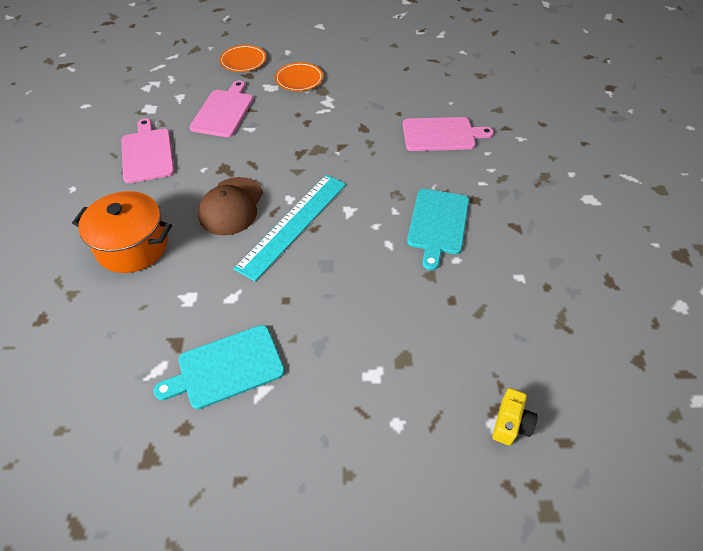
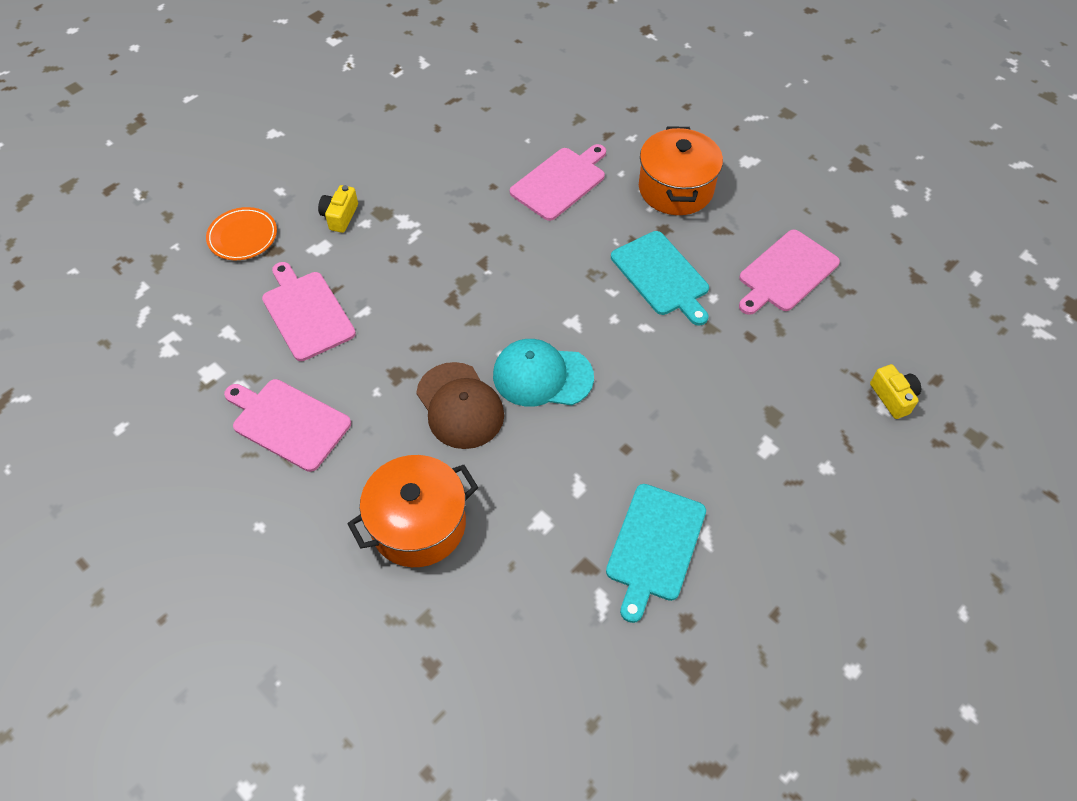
camera: 45 degrees left, 5 degrees up
turquoise ruler [234,175,346,281] -> turquoise cap [493,339,594,407]
orange plate [275,62,323,91] -> yellow camera [318,185,358,233]
none -> orange pot [639,126,723,215]
none -> pink cutting board [739,230,840,315]

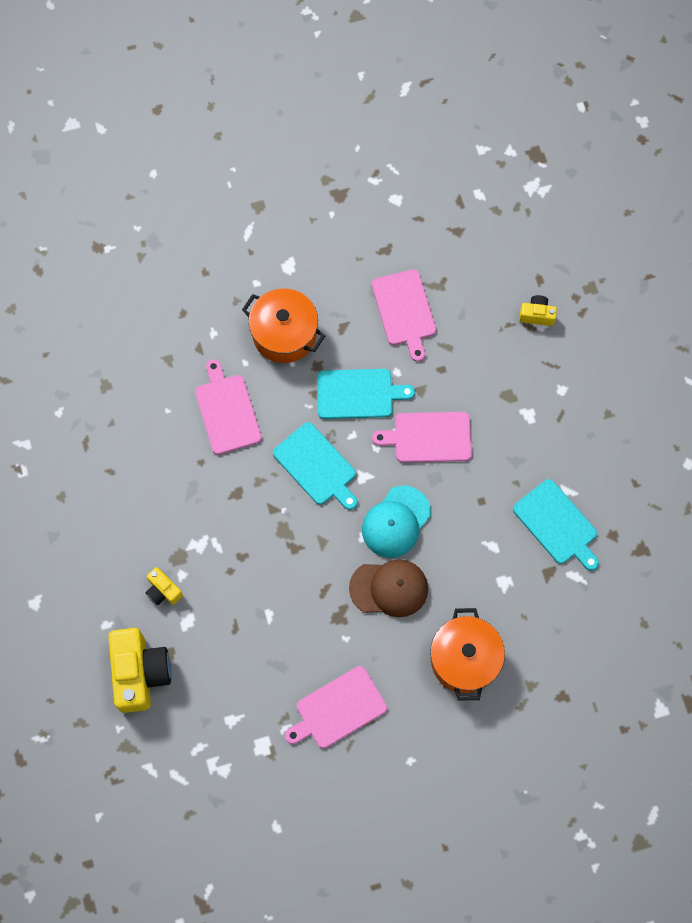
camera: 60 degrees left, 15 degrees up
orange plate [206,207,277,260] -> yellow camera [108,628,171,713]
pink cutting board [262,262,356,361] -> pink cutting board moved to [372,412,472,463]
none -> turquoise cutting board [273,422,358,510]

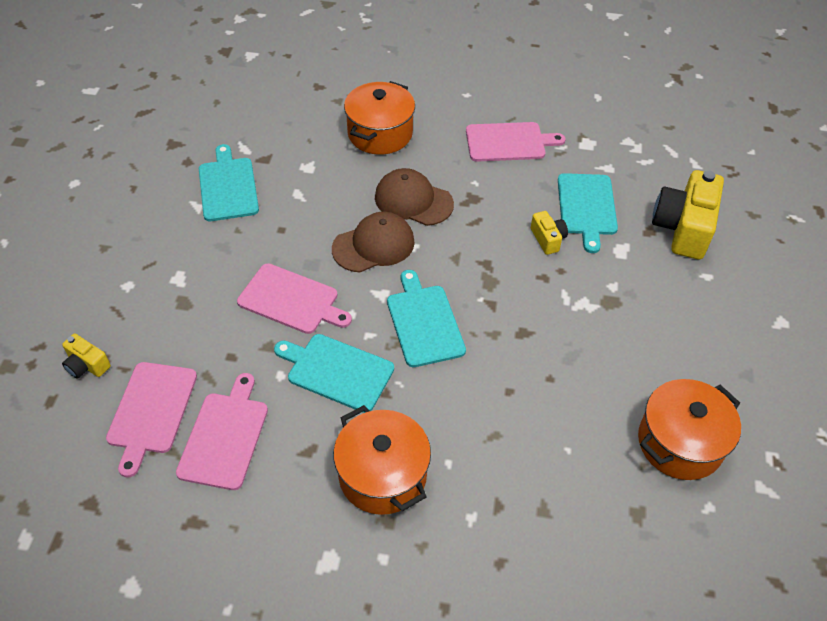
camera: 155 degrees left, 20 degrees down
yellow camera [145,567,183,605] -> yellow camera moved to [531,211,568,255]
pink cutting board [195,359,262,455] -> pink cutting board moved to [106,362,197,477]
turquoise cap [362,486,431,558] -> brown cap [332,212,415,273]
none -> turquoise cutting board [558,173,618,253]
none -> orange pot [638,379,741,480]

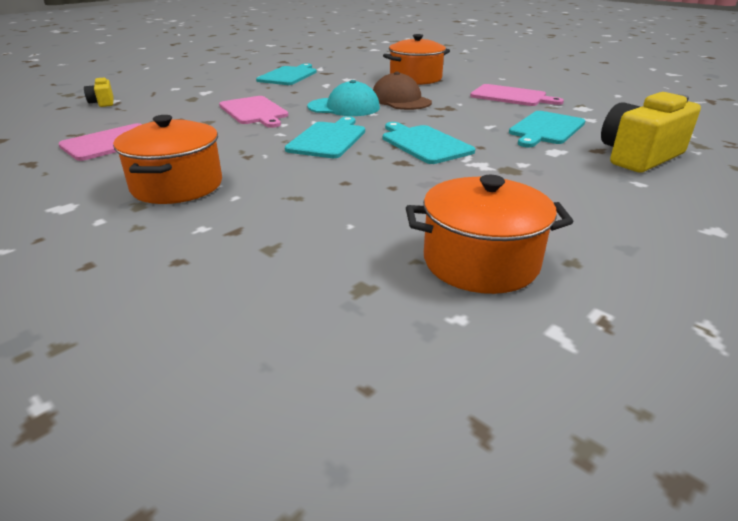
camera: 35 degrees right, 20 degrees down
pink cutting board [106,362,197,477] -> none
turquoise cutting board [274,334,394,413] -> turquoise cutting board moved to [383,122,475,164]
brown cap [332,212,415,273] -> turquoise cap [307,80,380,116]
yellow camera [531,211,568,255] -> none

